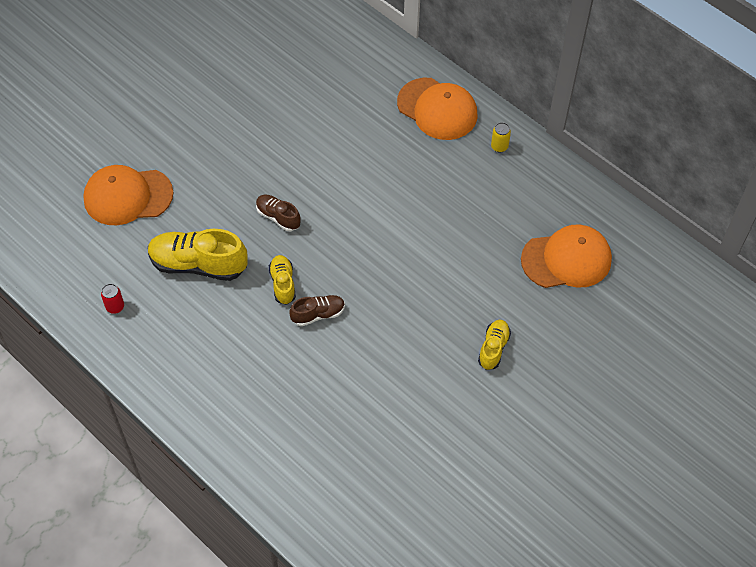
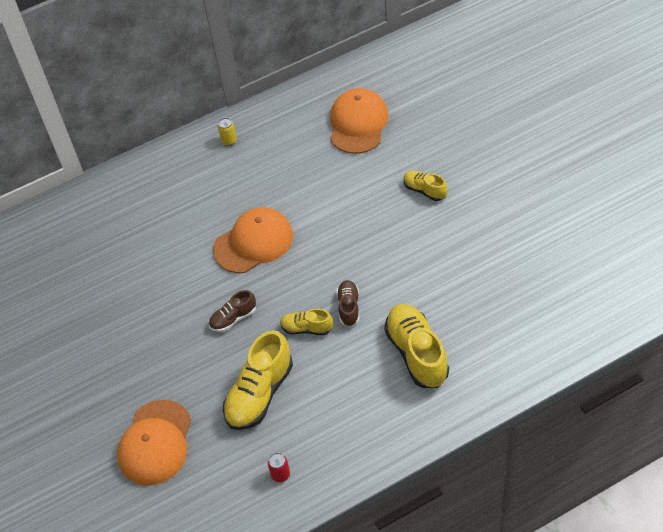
camera: 65 degrees left, 5 degrees down
orange cap [397,78,478,140] -> orange cap moved to [213,208,293,273]
none -> yellow shoe [384,304,449,388]

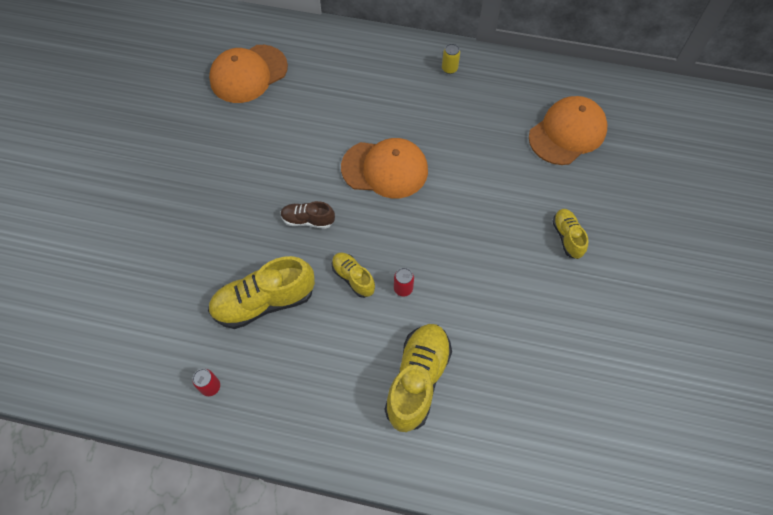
camera: 35 degrees right, 10 degrees up
orange cap [117,400,191,485] -> orange cap moved to [209,45,288,103]
brown shoe [336,280,359,327] -> red can [394,268,414,297]

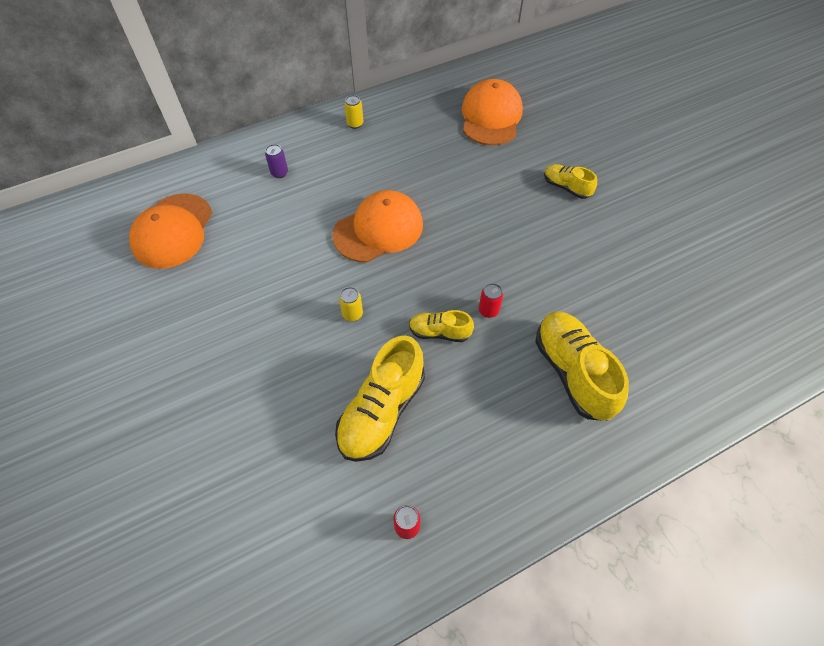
camera: 40 degrees left, 5 degrees down
brown shoe [280,201,335,229] -> yellow can [339,287,363,321]
none -> purple can [265,144,288,178]

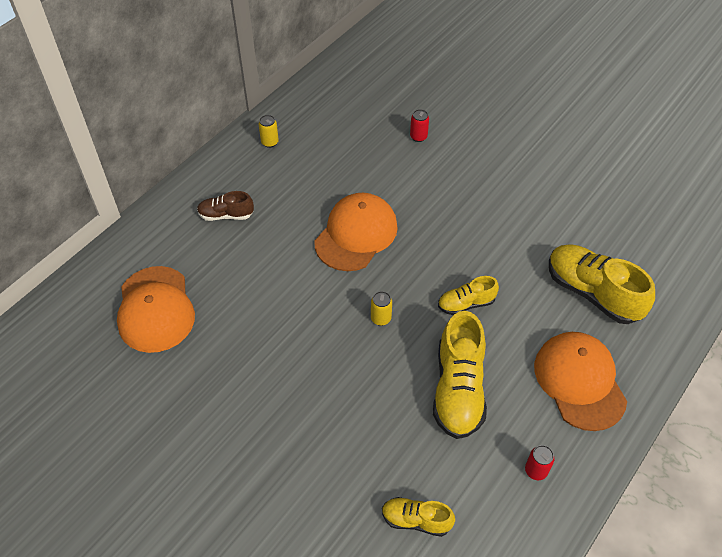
camera: 25 degrees left, 5 degrees down
purple can [265,144,288,178] -> brown shoe [197,191,254,221]
orange cap [462,79,523,145] -> orange cap moved to [534,332,627,431]
red can [479,283,503,318] -> red can moved to [410,109,429,142]
yellow shoe [544,164,597,199] -> yellow shoe moved to [382,497,455,537]

